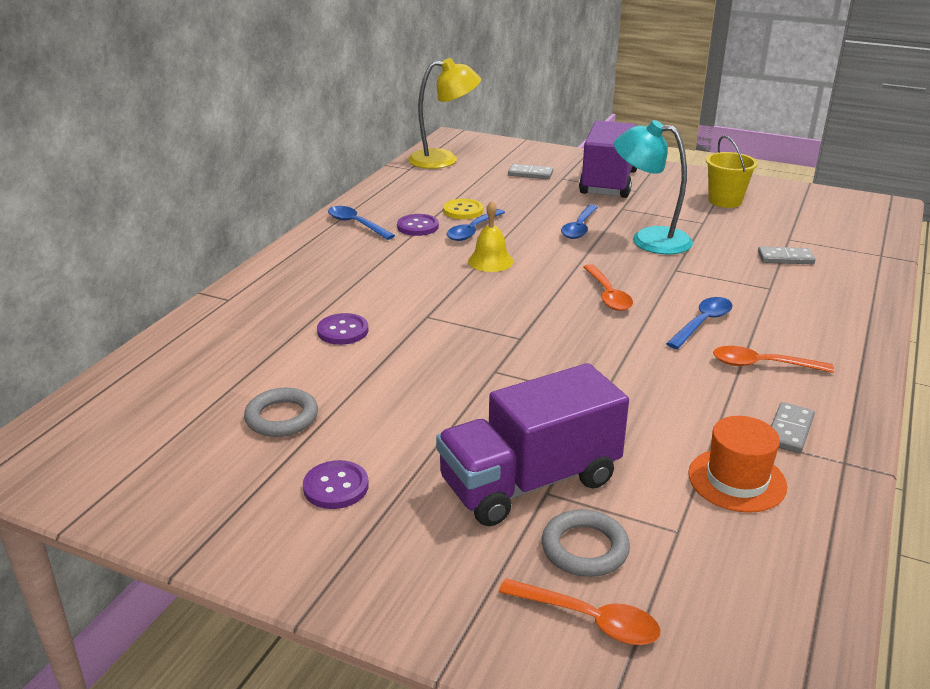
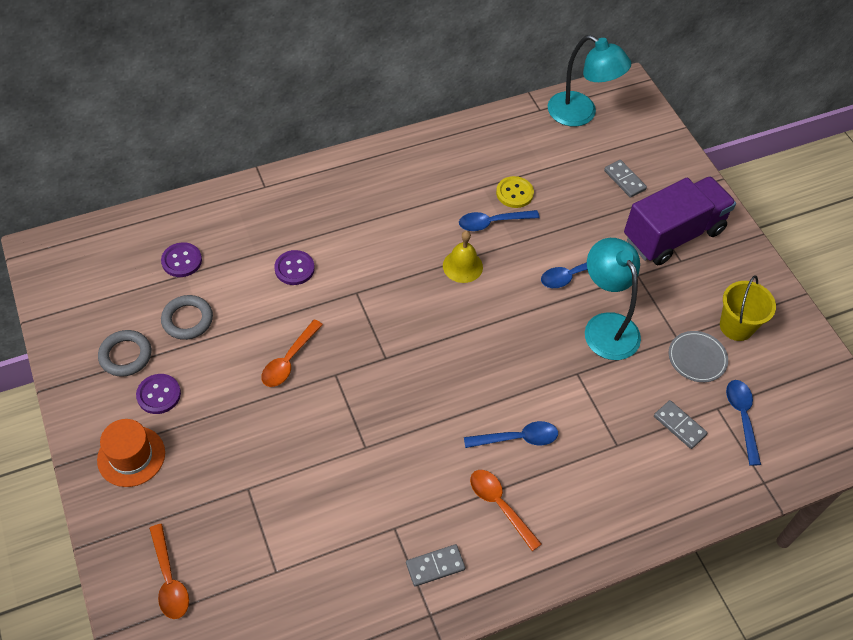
camera: 40 degrees right, 25 degrees up
blue spoon [328,206,395,240] -> blue spoon moved to [726,380,761,466]
purple button [397,214,439,236] -> purple button moved to [161,242,202,277]
yellow lamp [408,58,481,169] -> turquoise lamp [548,35,631,127]
purple truck [436,363,629,526] -> none
grey ring [542,509,630,577] -> grey ring moved to [98,330,151,377]
orange spoon [584,264,633,311] -> orange spoon moved to [261,319,323,387]
orange hat [688,416,787,512] -> orange hat moved to [97,419,165,487]
none -> grey plate [669,331,728,382]

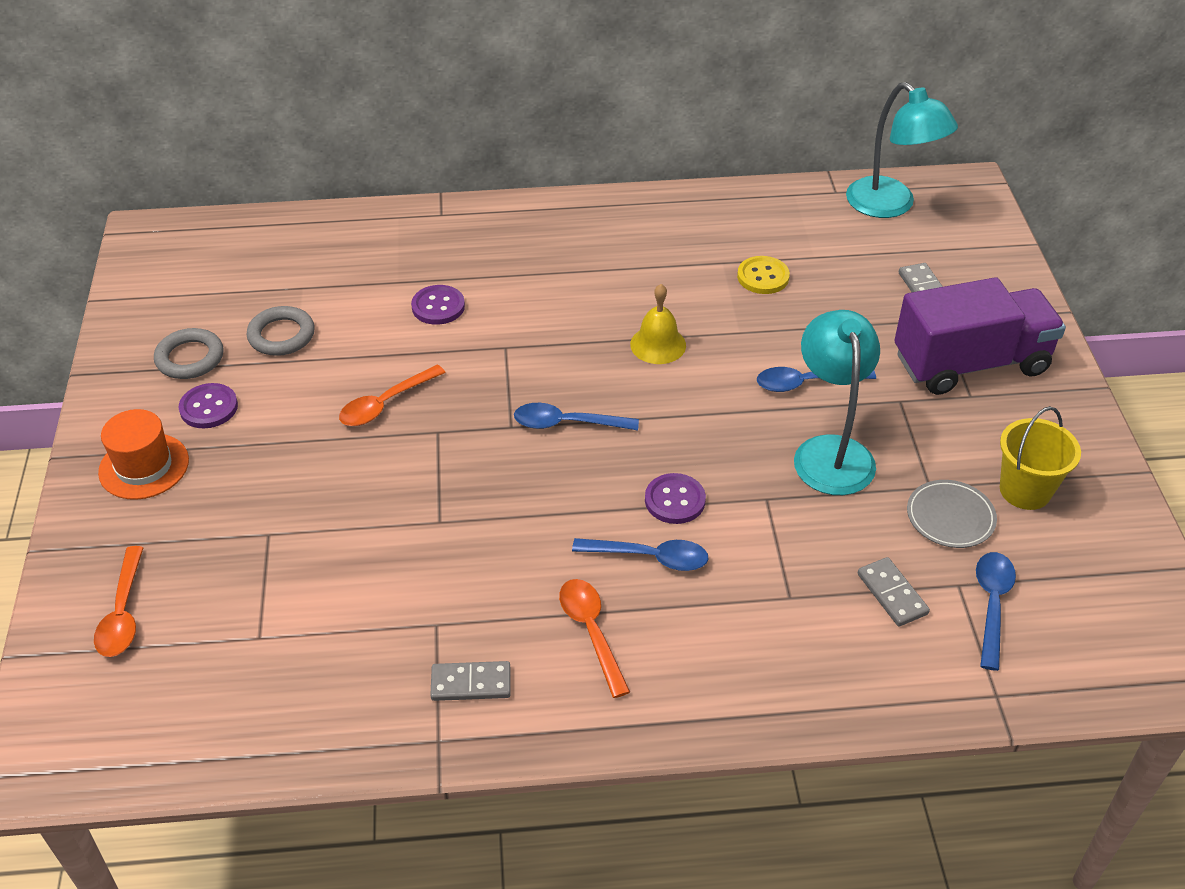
camera: 20 degrees right, 10 degrees down
purple button [161,242,202,277] -> purple button moved to [645,473,706,524]
blue spoon [459,210,540,231] -> blue spoon moved to [514,403,639,430]

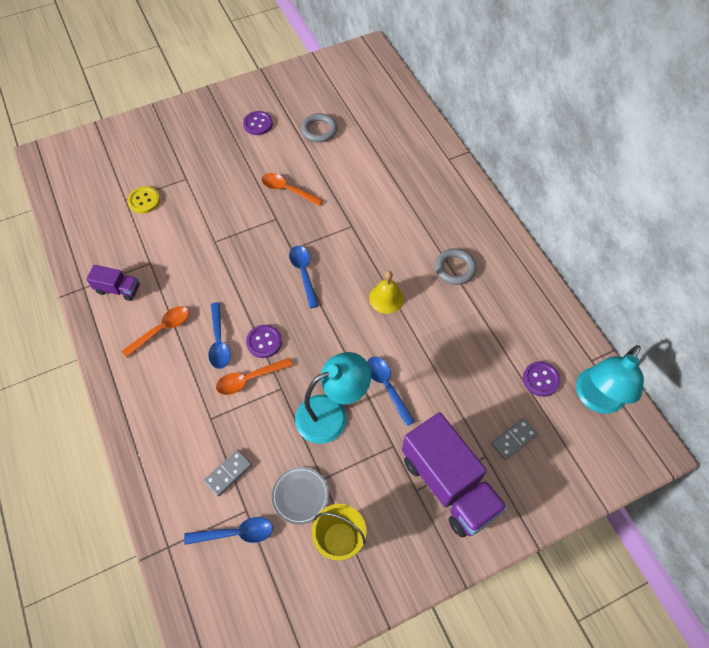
camera: 70 degrees right, 15 degrees up
orange spoon [94,546,144,657] -> orange spoon moved to [216,358,293,395]
orange hat [98,409,189,500] -> none
grey ring [154,328,224,379] -> grey ring moved to [435,249,476,285]
purple button [411,285,465,325] -> purple button moved to [523,361,561,397]
grey domino [430,661,511,701] -> purple truck [86,265,140,301]
yellow button [737,256,790,294] -> yellow button moved to [128,186,160,214]

